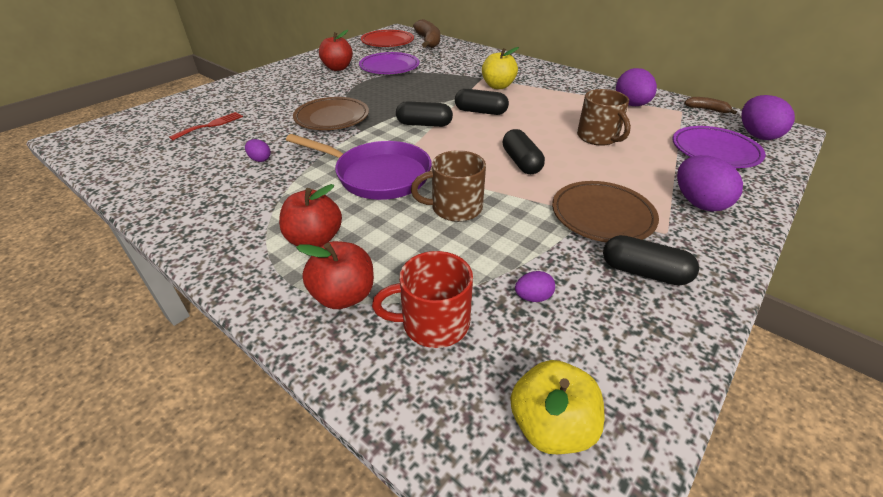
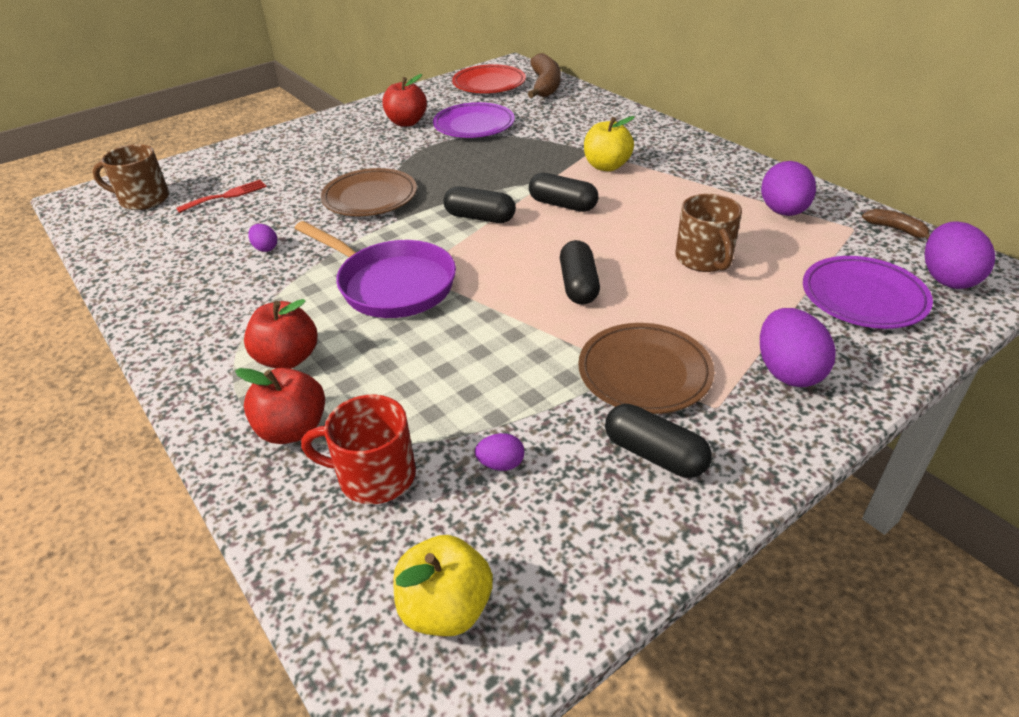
camera: 15 degrees right, 0 degrees up
brown mug [411,150,486,222] -> brown mug moved to [93,144,169,210]

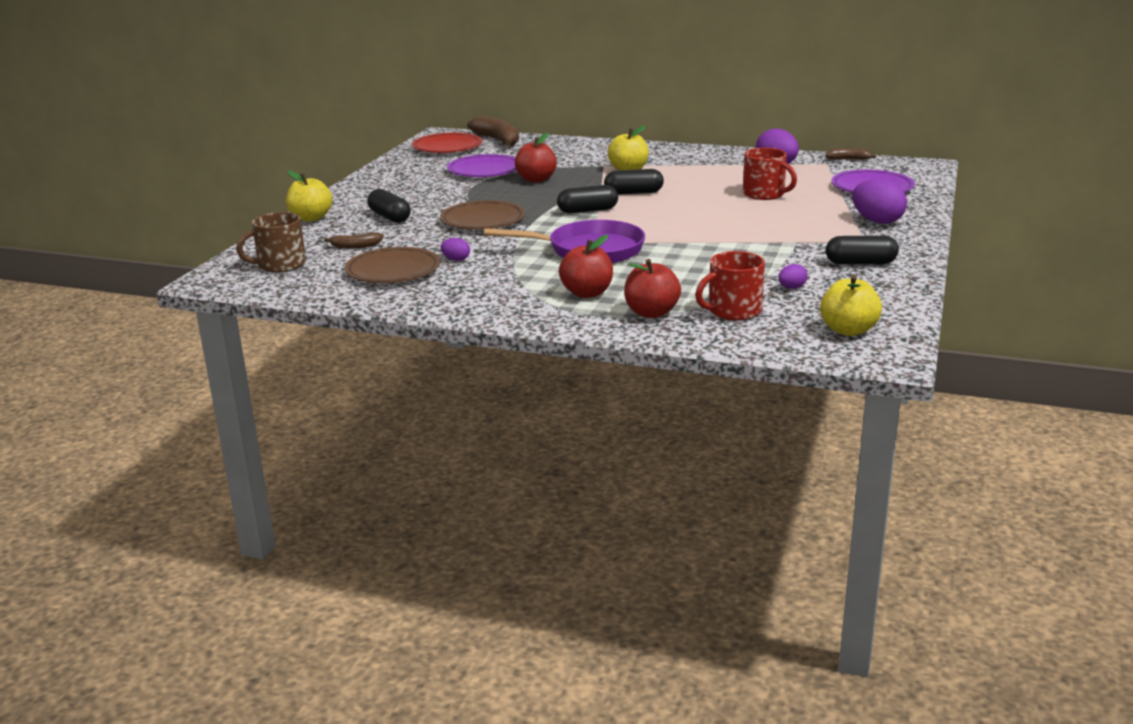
camera: 35 degrees left, 15 degrees down
red fork [176,180,267,213] -> brown banana [324,232,384,249]
red apple [382,74,427,127] -> red apple moved to [515,133,557,182]
black capsule [560,240,600,305] -> black capsule moved to [367,189,411,223]
brown plate [578,323,714,414] -> brown plate moved to [345,247,440,283]
brown mug [675,194,742,272] -> red mug [743,148,797,200]
purple egg [925,221,995,289] -> none
none -> yellow apple [286,170,332,222]

